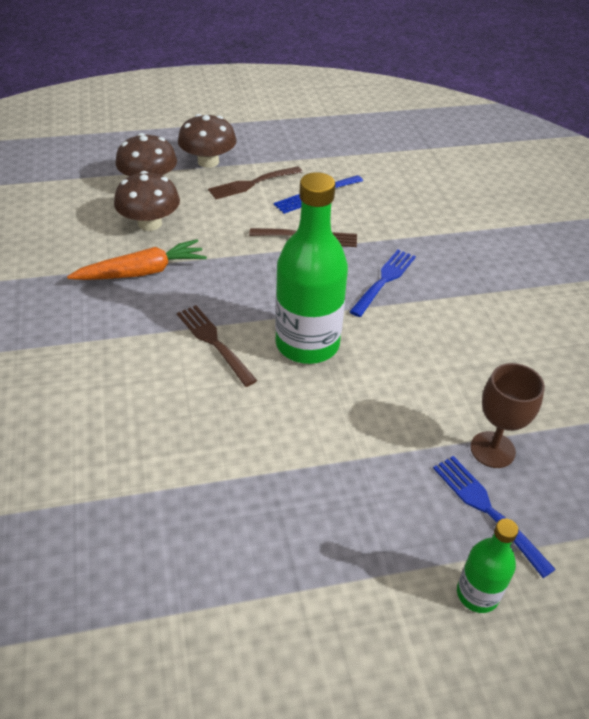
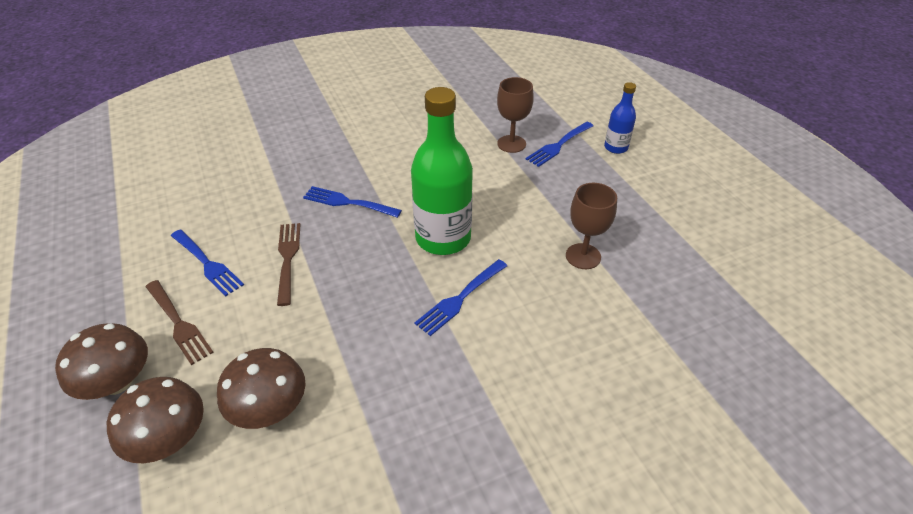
camera: 100 degrees left, 0 degrees up
orange carrot [67,239,207,280] -> none
brown fork [177,305,258,387] -> blue fork [415,259,507,336]
green bottle [457,518,519,613] -> blue bottle [604,82,636,154]
none -> brown goblet [566,183,617,269]

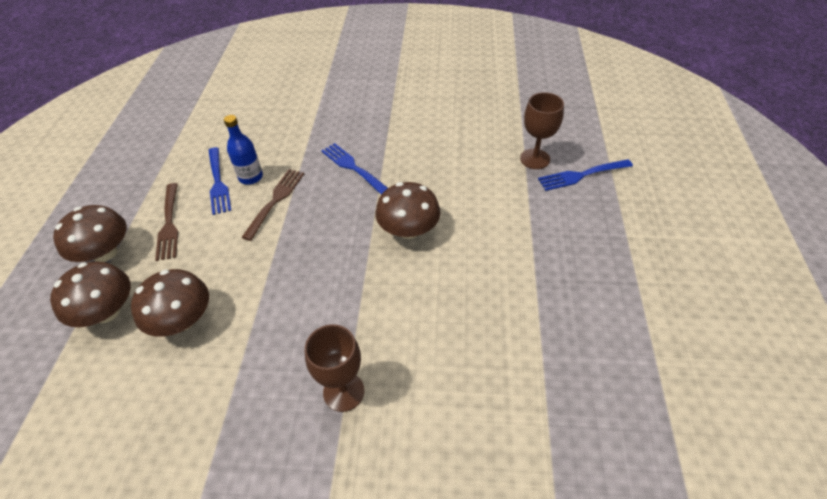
camera: 30 degrees right, 5 degrees up
green bottle [411,87,473,255] -> brown mushroom [376,182,440,239]
blue fork [415,259,507,336] -> none
brown goblet [566,183,617,269] -> brown goblet moved to [305,324,364,412]
blue bottle [604,82,636,154] -> blue bottle moved to [224,115,263,185]

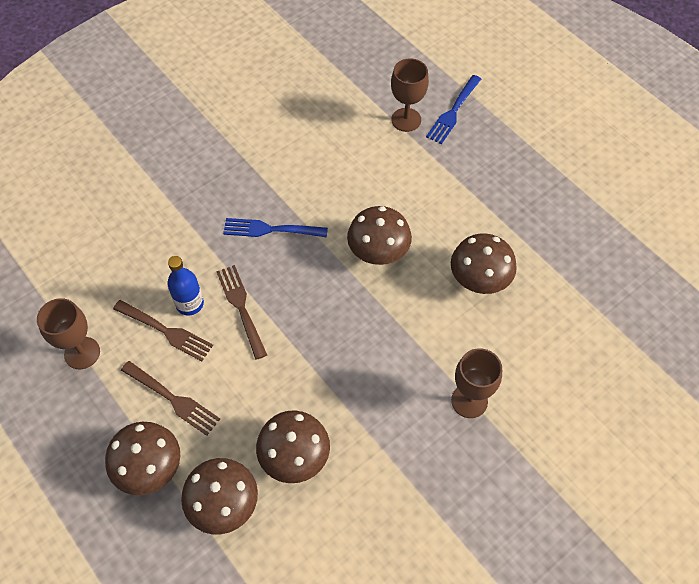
camera: 45 degrees left, 10 degrees up
blue fork [208,147,231,215] -> brown fork [113,300,213,361]
none -> brown goblet [37,298,100,369]
none -> brown mushroom [451,233,517,294]

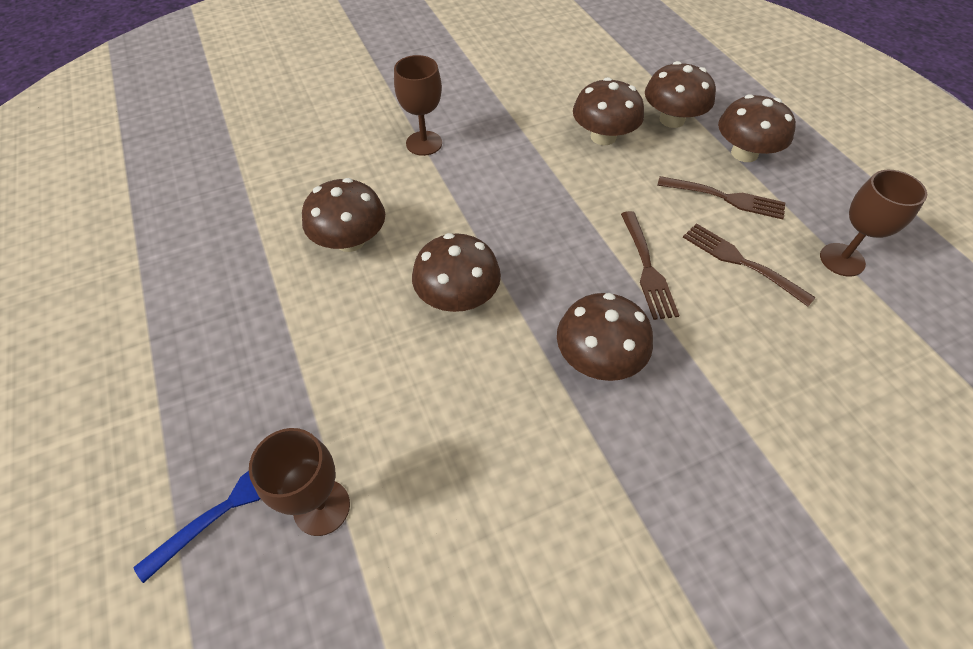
camera: 165 degrees left, 5 degrees down
brown fork [121,361,220,436] -> brown fork turned 150 degrees clockwise [657,176,785,220]
blue bottle [167,256,204,316] -> none
blue fork [223,218,328,237] -> brown mushroom [557,293,653,381]

